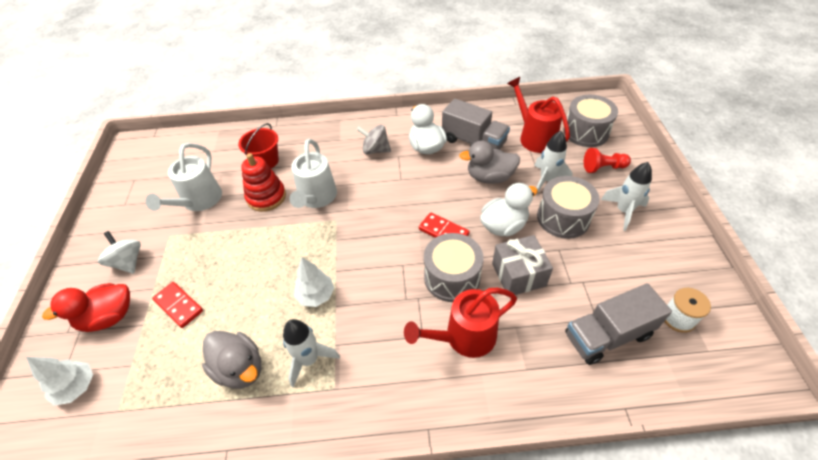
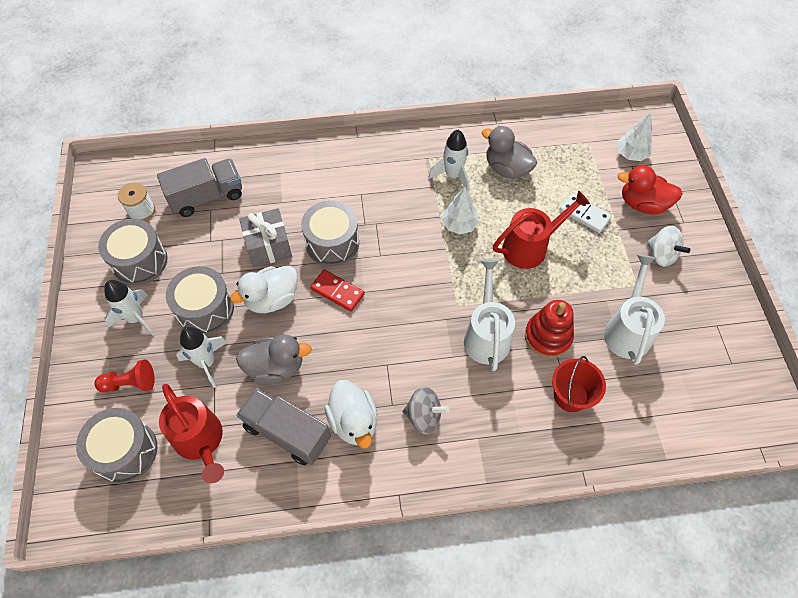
camera: 175 degrees right, 10 degrees up
red duck [42,283,130,332] -> red duck turned 135 degrees counterclockwise [617,165,683,214]
red domino [152,282,203,328] -> white domino [559,193,612,233]
red watering can [404,288,517,358] -> red watering can moved to [493,191,590,269]
none -> grey drum [98,218,168,285]

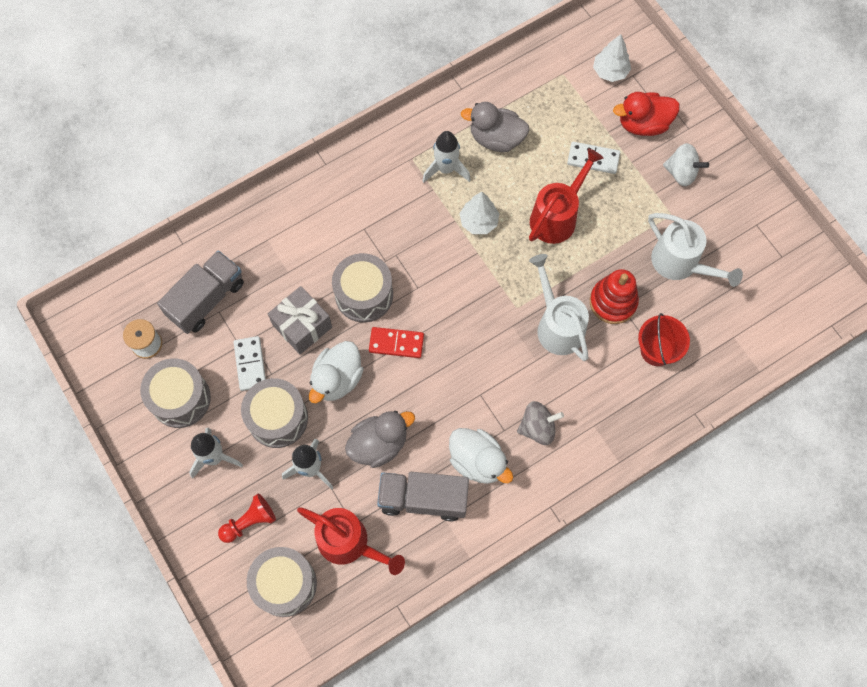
camera: 25 degrees left, 10 degrees up
white watering can [604,255,665,365] -> white watering can turned 150 degrees clockwise [648,213,743,287]
none -> white domino [234,336,266,391]

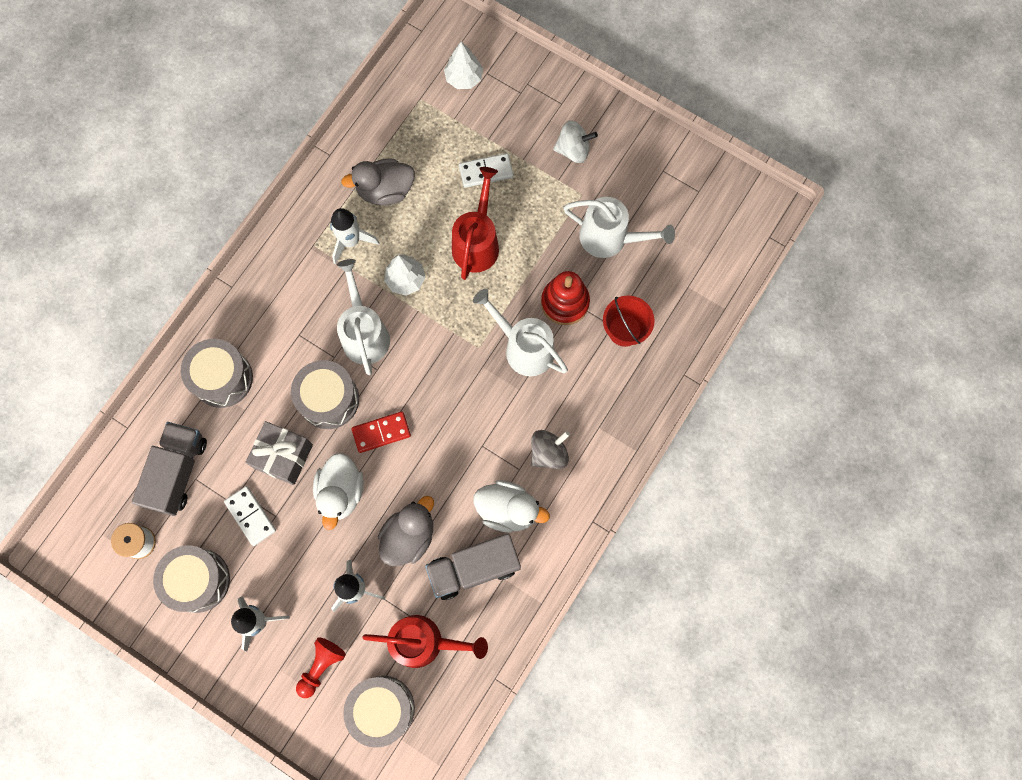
camera: 25 degrees left, 5 degrees up
grey drum [241,378,308,448] -> grey drum moved to [181,339,253,408]
red duck [613,92,680,136] -> none
none -> white watering can [337,259,390,375]

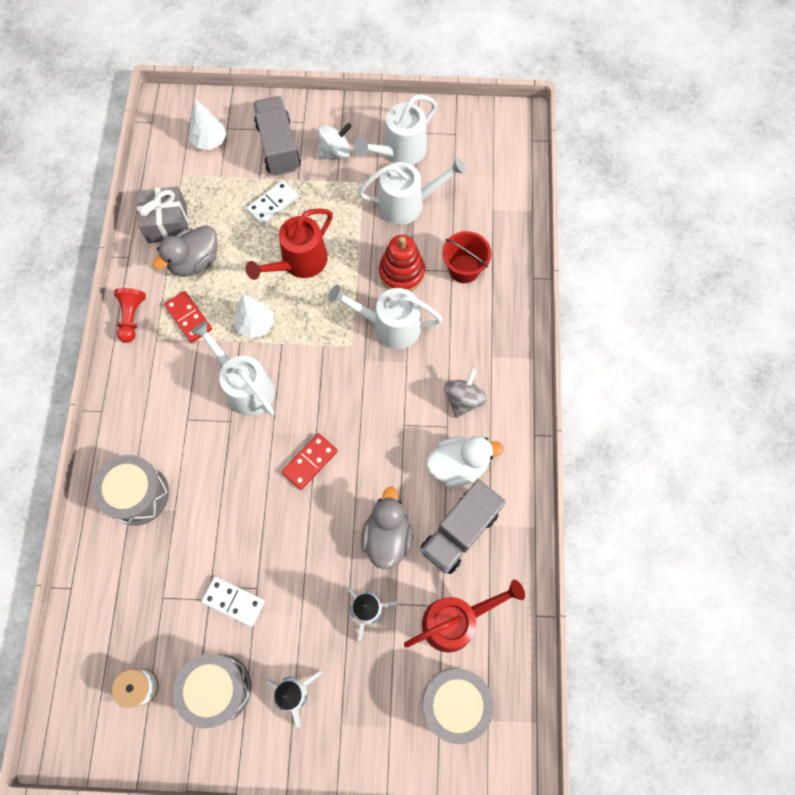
camera: 30 degrees left, 5 degrees down
grey truck [132,422,207,516] -> grey truck moved to [253,96,301,176]
grey gift [245,421,313,485] -> grey gift moved to [137,186,188,243]
grey drum [291,360,359,429] -> none
red pawn [296,637,346,698] -> red pawn moved to [114,288,146,343]
white duck [313,453,364,530] -> none
white rocket [330,208,379,264] -> red domino [164,291,212,343]
red watering can [452,167,499,280] -> red watering can turned 120 degrees counterclockwise [245,209,333,280]
none -> white watering can [354,95,437,165]

